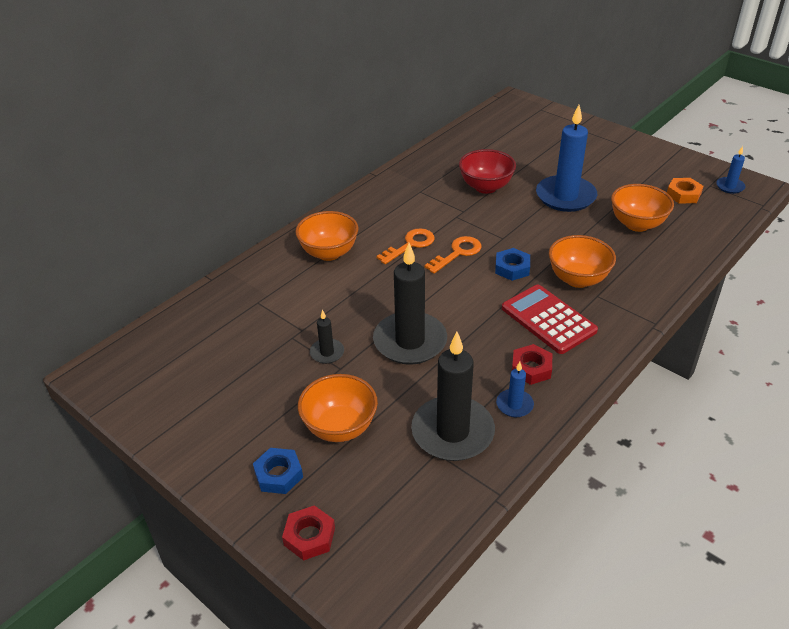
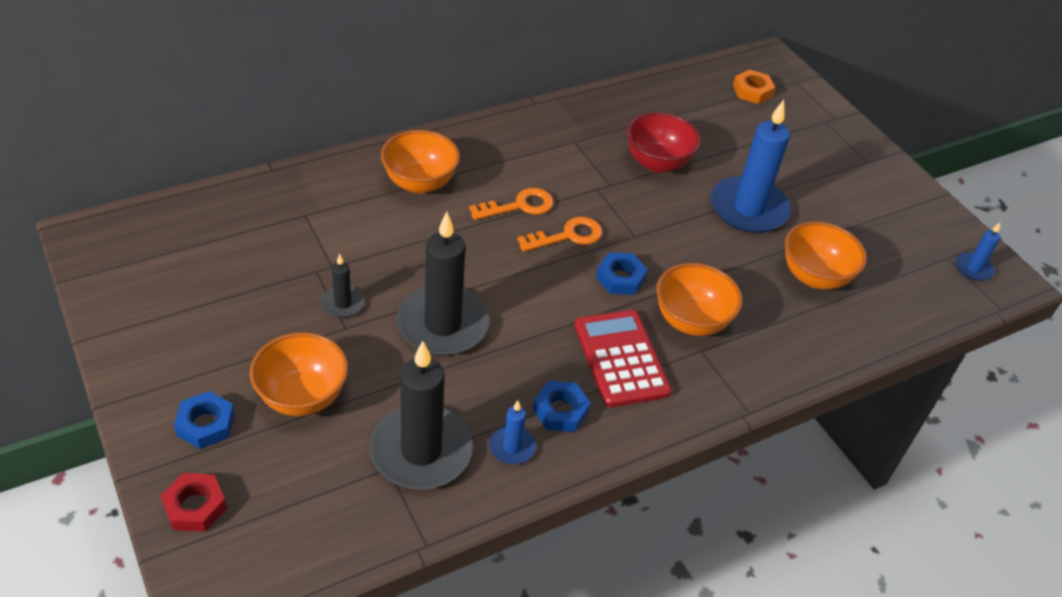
camera: 15 degrees right, 5 degrees up
red nut [512,344,552,385] -> blue nut [533,381,591,432]
orange nut [667,178,703,203] -> orange nut moved to [733,70,775,104]

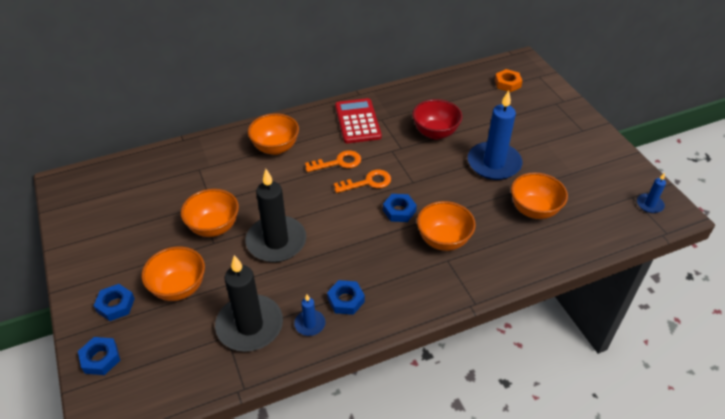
camera: 10 degrees right, 0 degrees up
red nut [160,473,227,532] -> blue nut [78,337,120,375]
black candle [321,254,364,318] -> orange bowl [181,189,239,237]
red calculator [574,310,672,407] -> red calculator moved to [335,98,382,143]

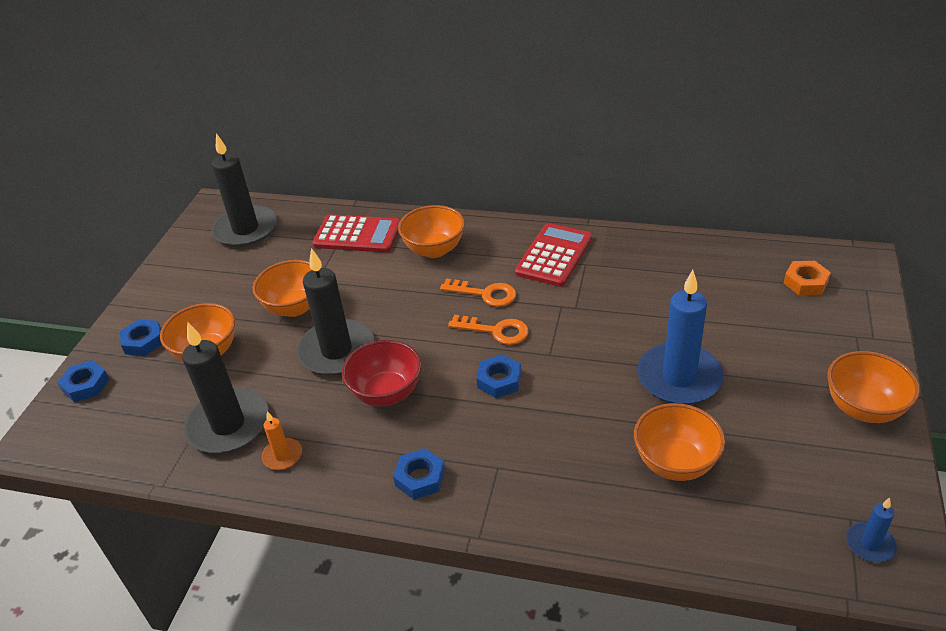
camera: 40 degrees right, 5 degrees down
blue candle [294,294,325,336] -> orange candle [262,411,302,470]
blue nut [327,280,365,315] -> blue nut moved to [393,448,445,500]
red bowl [412,99,463,140] -> red bowl moved to [342,340,421,406]
orange bowl [417,201,476,251] -> orange bowl moved to [828,351,920,423]
none -> black candle [211,133,277,247]
none -> red calculator [312,215,401,253]

